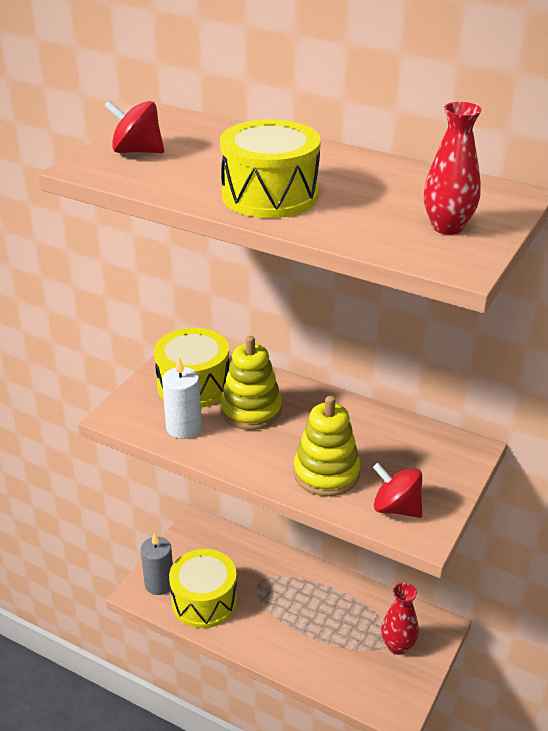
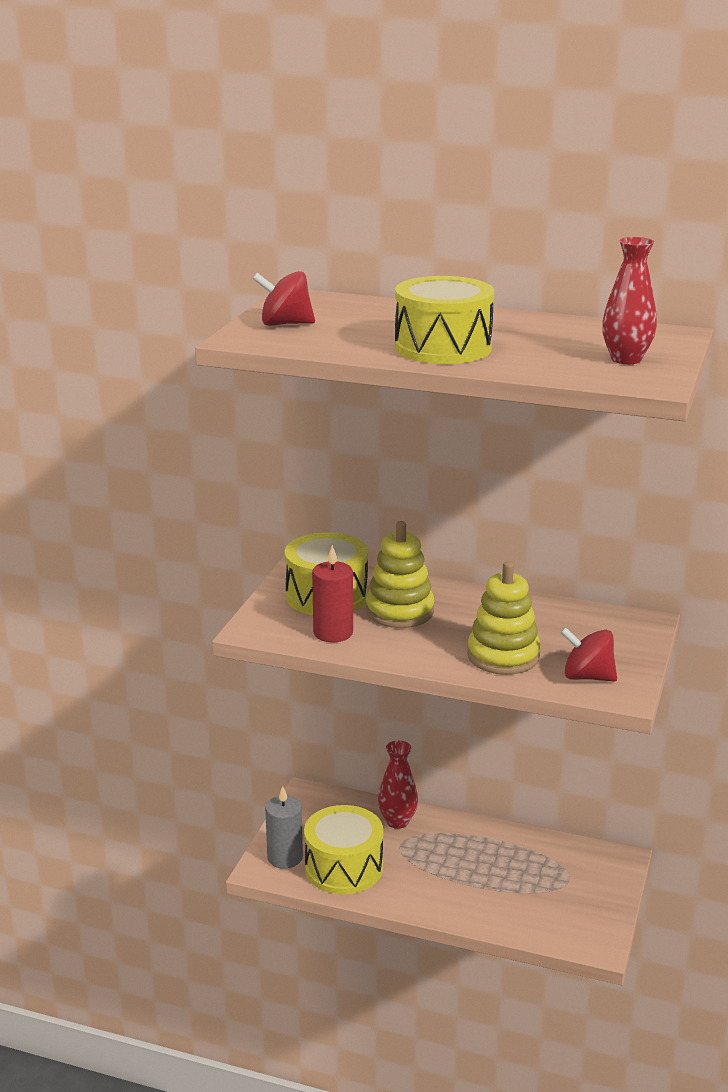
camera: 10 degrees left, 10 degrees down
white candle [162,357,202,439] -> red candle [312,545,353,642]
red vase [381,583,419,655] -> red vase moved to [378,740,418,829]

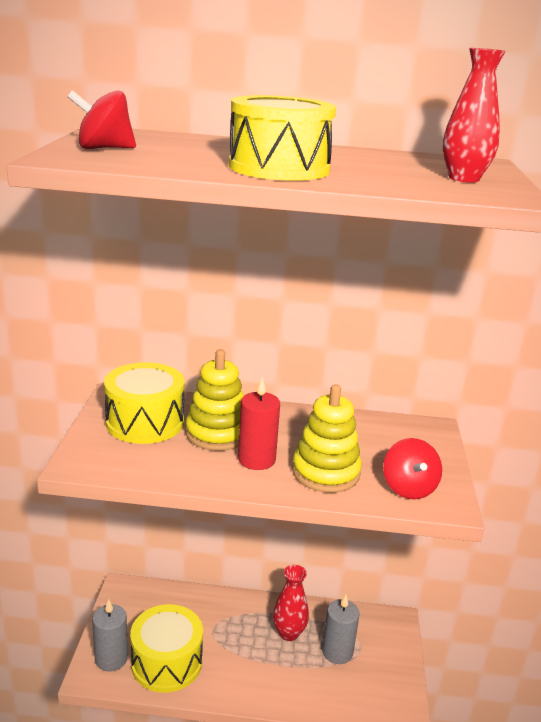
camera: 15 degrees left, 0 degrees up
red candle [312,545,353,642] -> red candle moved to [238,377,280,470]
red vase [378,740,418,829] -> red vase moved to [273,565,309,641]
red spinning top [560,627,617,682] -> red spinning top turned 105 degrees counterclockwise [383,438,442,499]
none -> grey candle [322,595,360,664]

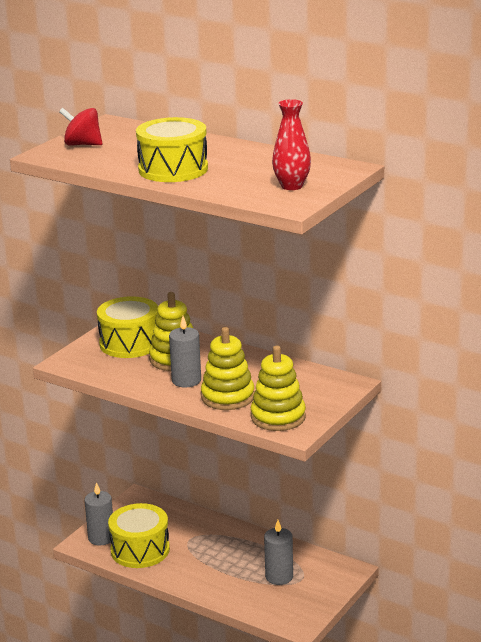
camera: 30 degrees right, 0 degrees up
red candle [238,377,280,470] -> grey candle [169,316,201,387]
red vase [273,565,309,641] -> none
red spinning top [383,438,442,499] -> yellow stacking toy [251,346,306,431]

